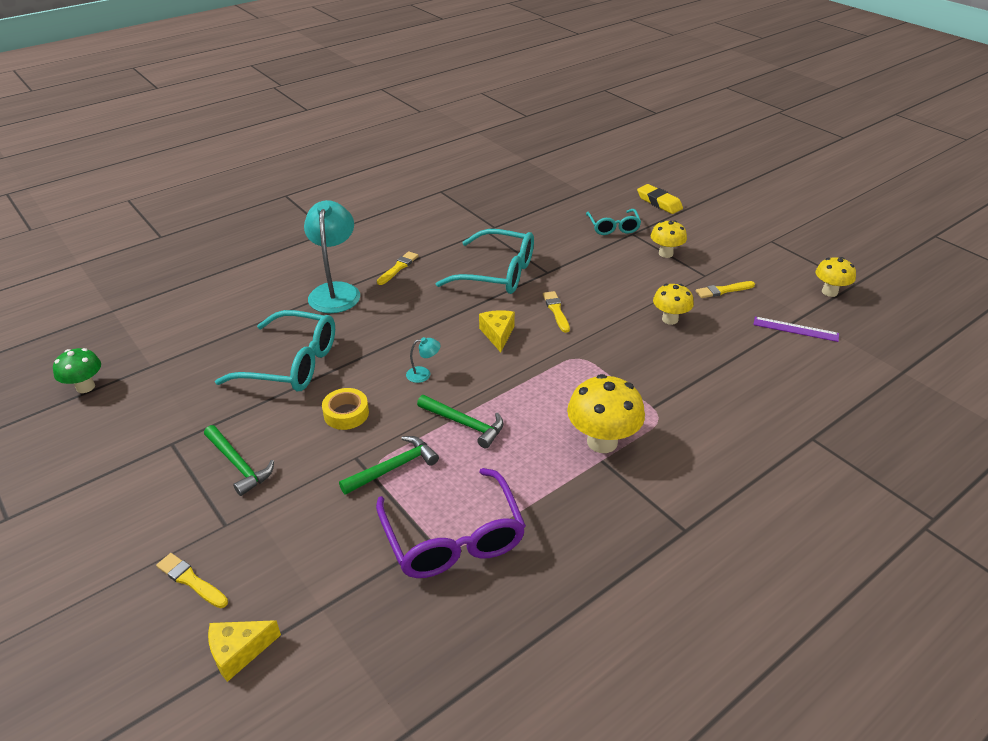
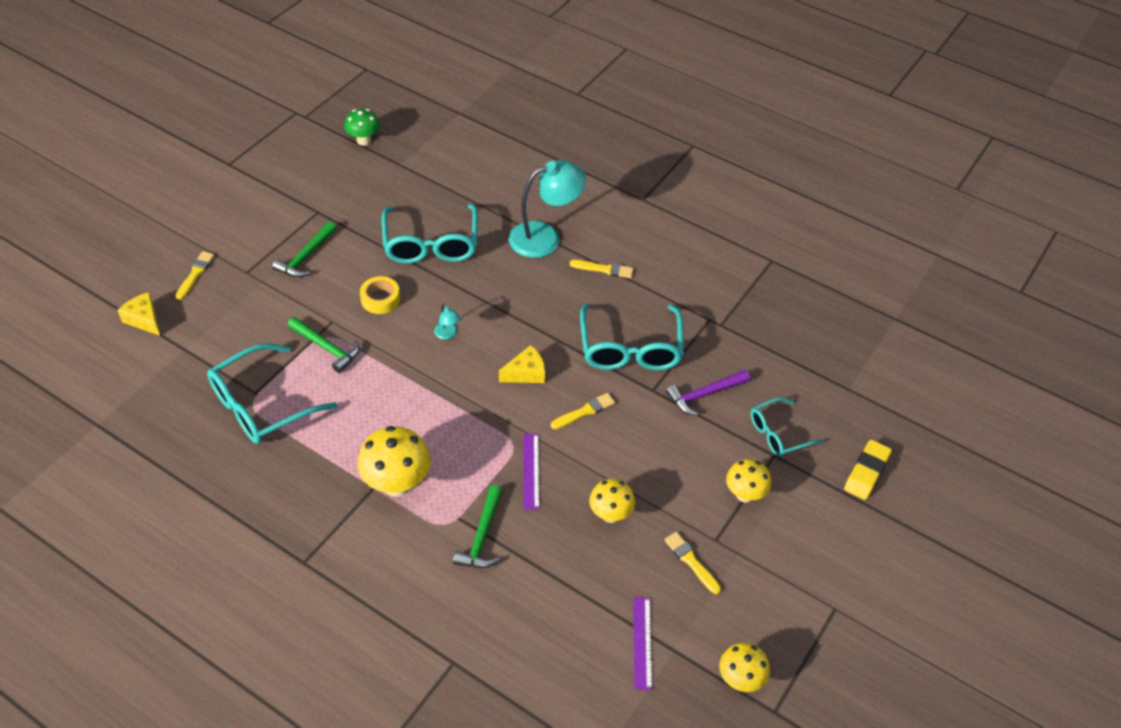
camera: 70 degrees right, 10 degrees up
purple glasses [376,468,526,578] -> turquoise glasses [207,343,337,444]
green hammer [417,395,504,448] -> green hammer moved to [453,486,502,568]
none -> purple ruler [523,434,540,509]
none -> purple hammer [666,370,750,416]

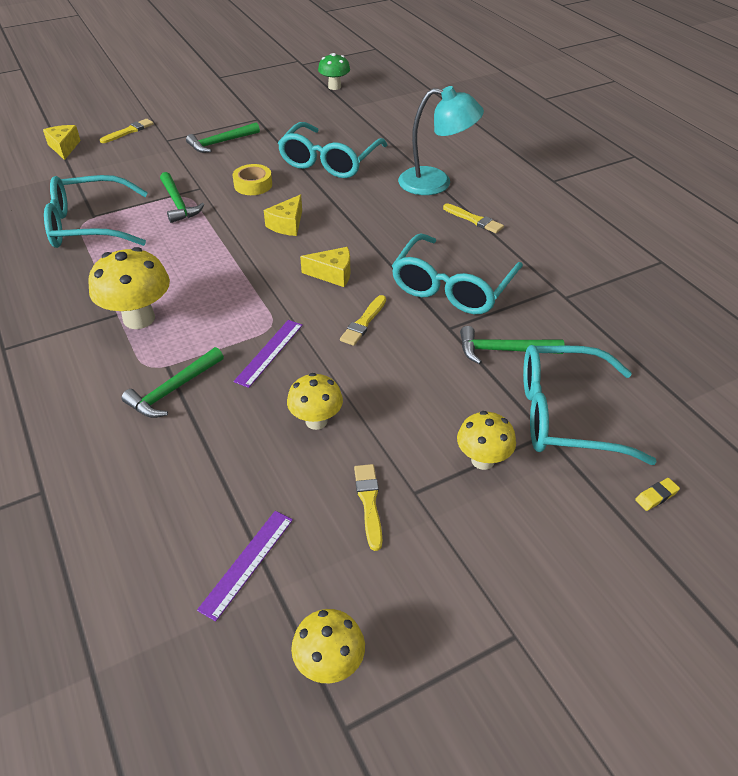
camera: 30 degrees right, 5 degrees down
turquoise lamp [434,303,461,340] -> yellow cheese [264,195,302,236]
yellow brush [551,393,615,429] -> yellow brush turned 120 degrees clockwise [340,295,386,346]
purple hammer [666,370,750,416] -> green hammer [460,326,564,364]
turquoise glasses [751,397,823,457] -> turquoise glasses [523,345,657,465], size x1.71
yellow eraser [844,440,892,500] -> yellow eraser [635,478,680,511], size x0.50

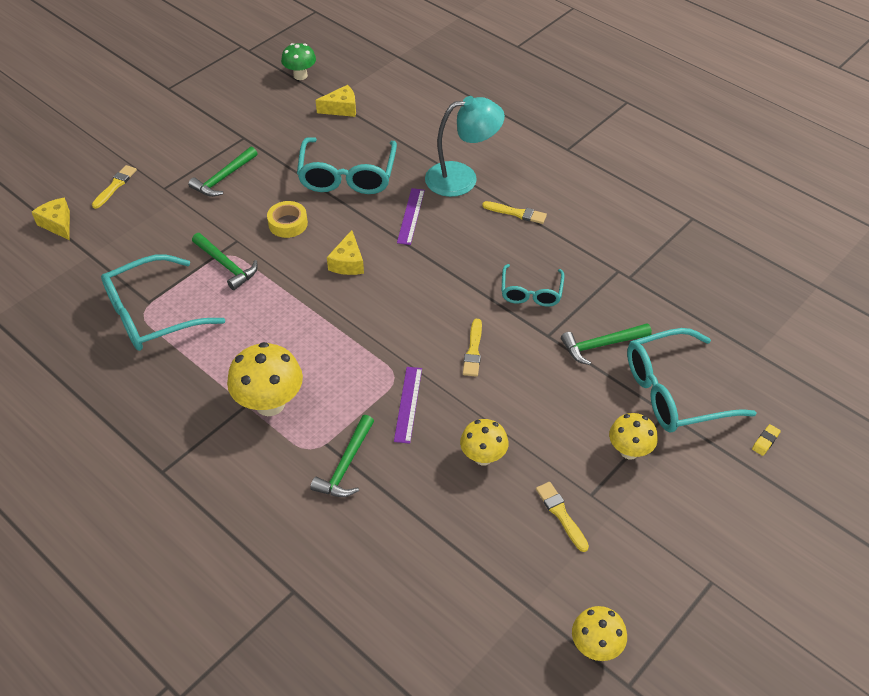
camera: 20 degrees left, 5 degrees up
purple ruler [197,511,293,621] -> purple ruler moved to [397,188,425,245]
yellow cheese [300,247,350,287] -> yellow cheese moved to [316,85,356,117]
turquoise glasses [392,233,523,314] -> turquoise glasses [501,264,565,306], size x0.59

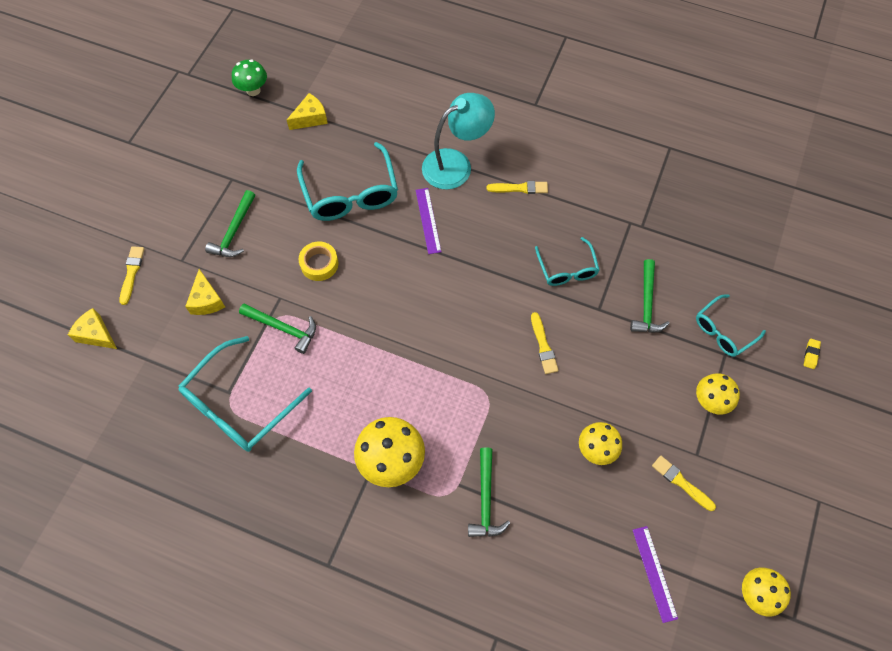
camera: 20 degrees left, 15 degrees up
yellow cheese [327,230,364,275] -> yellow cheese moved to [185,269,225,315]
purple ruler [394,367,422,444] -> purple ruler moved to [633,526,678,623]
green hammer [561,323,652,365] -> green hammer turned 45 degrees counterclockwise [630,259,670,333]
turquoise glasses [627,328,756,432] -> turquoise glasses [696,294,766,357], size x0.59

